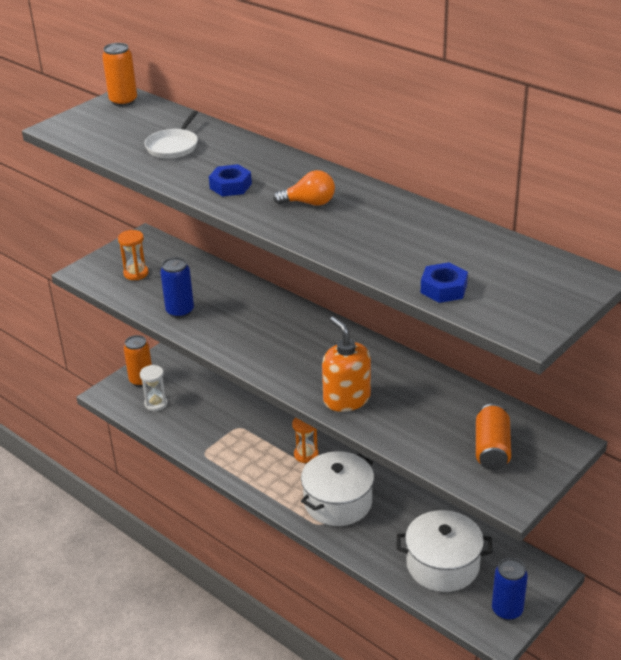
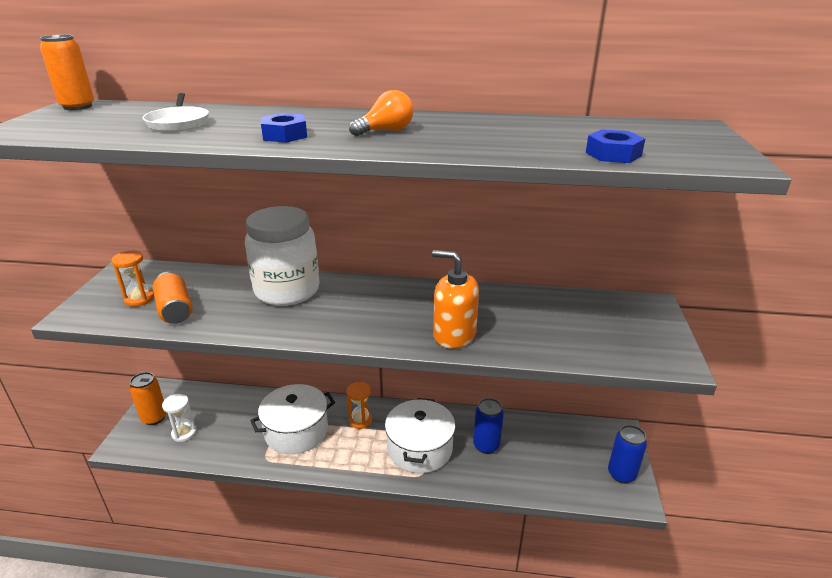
camera: 35 degrees left, 5 degrees down
blue can [160,257,194,318] -> blue can moved to [473,398,504,454]
white pot [396,510,493,592] -> white pot moved to [250,384,335,454]
orange can [476,404,511,470] -> orange can moved to [153,272,192,324]
none -> white jar [245,206,320,306]

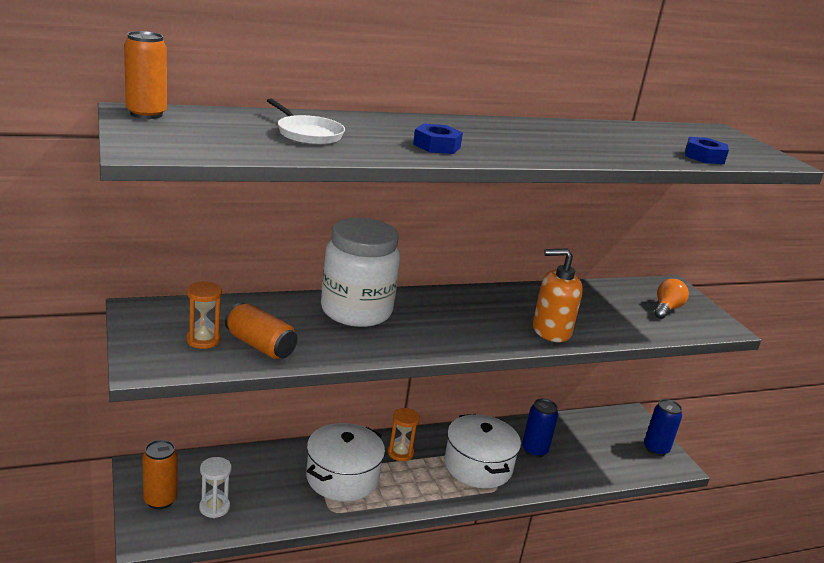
camera: 30 degrees left, 5 degrees down
orange light bulb [349,90,414,136] -> orange light bulb moved to [655,279,689,319]

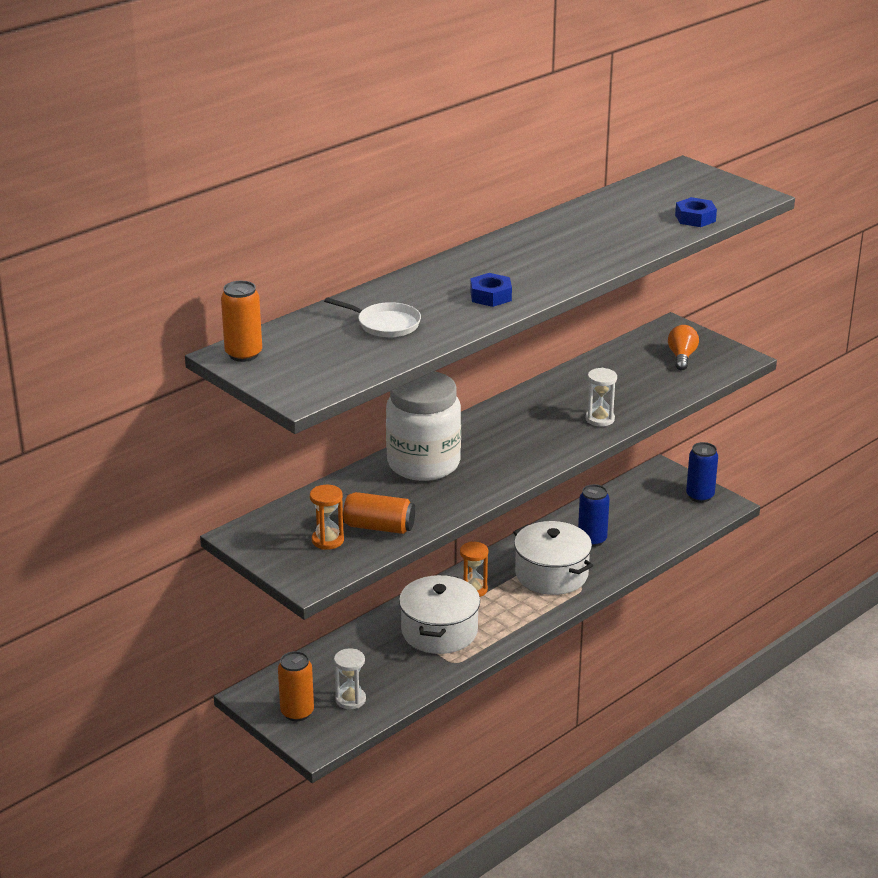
camera: 20 degrees left, 5 degrees up
orange soap dispenser [533,248,583,342] -> white hourglass [586,368,617,426]

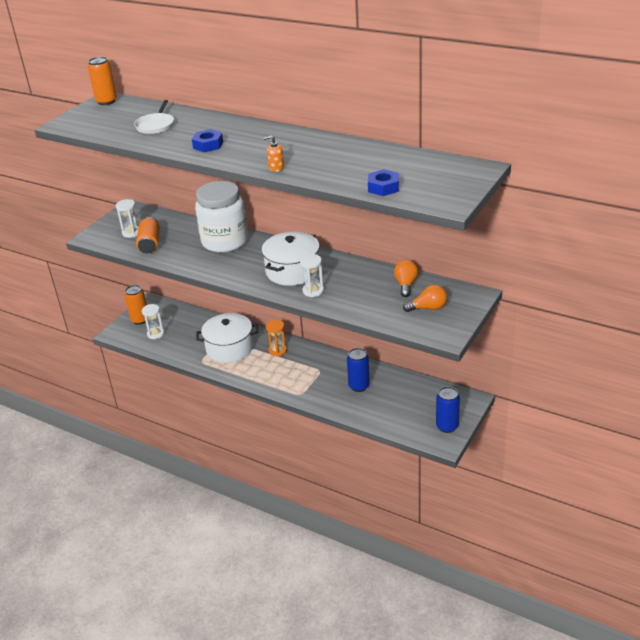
camera: 75 degrees right, 5 degrees up
orange hourglass [310,485,344,550] -> white hourglass [116,199,138,238]
white pot [513,521,593,595] -> white pot moved to [261,232,320,286]
none -> orange soap dispenser [264,135,284,172]
none -> orange light bulb [394,260,418,297]

